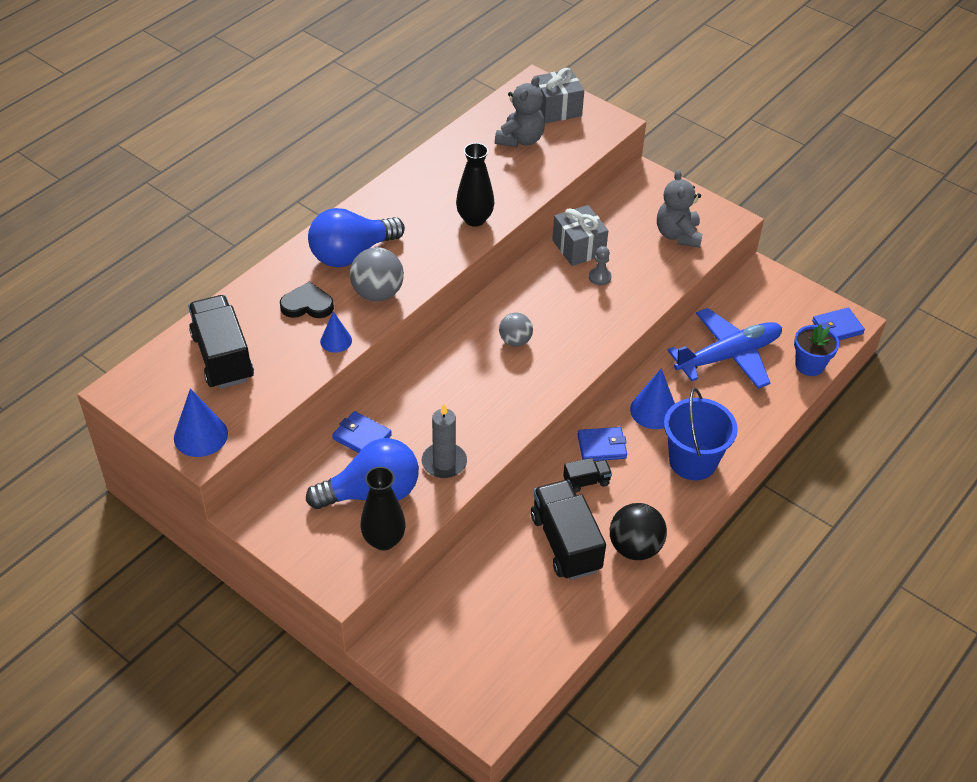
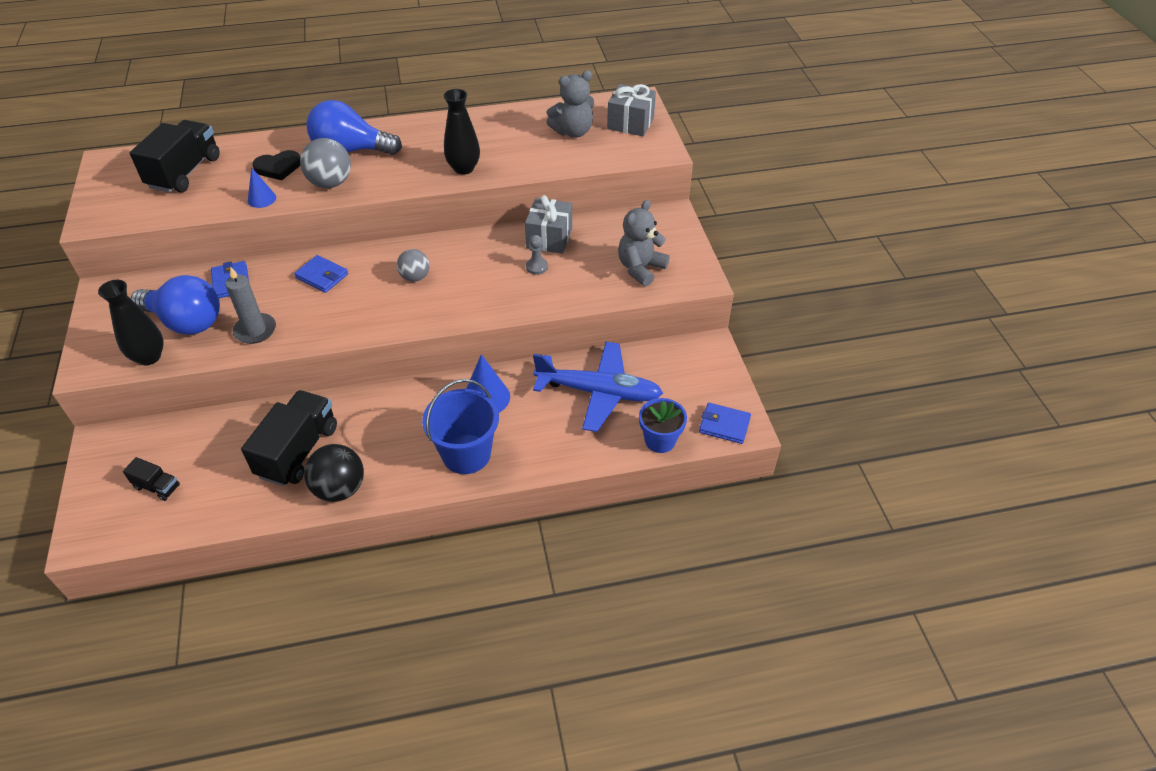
camera: 40 degrees right, 0 degrees up
blue cone [174,388,228,457] -> none
black heart [280,281,334,318] -> black heart turned 120 degrees clockwise [252,150,301,180]
black truck [563,458,612,493] -> black truck moved to [123,457,180,501]
blue wallet [577,427,627,461] -> blue wallet moved to [294,255,348,293]

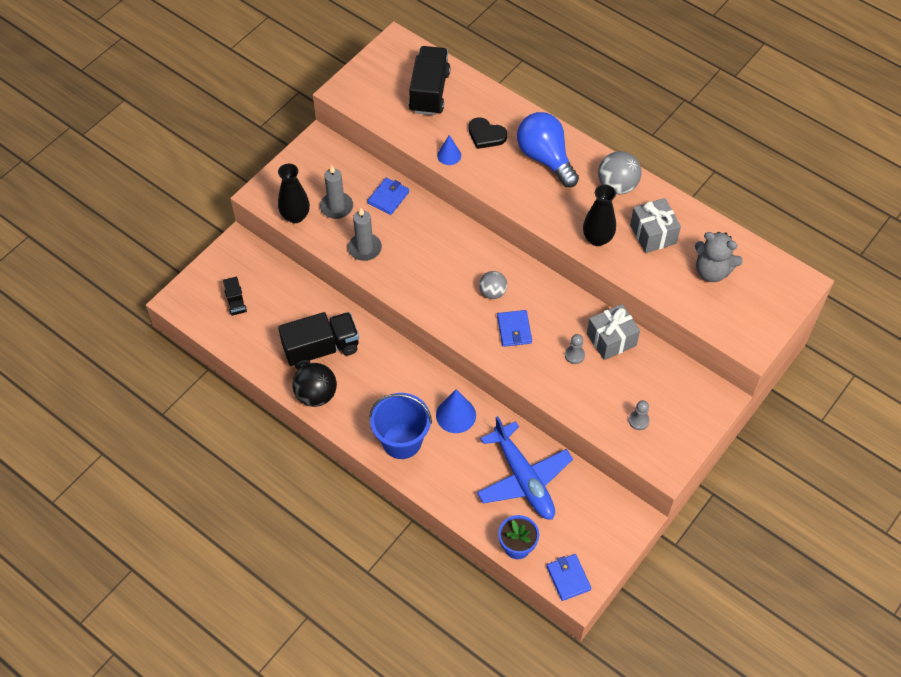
camera: 50 degrees right, 10 degrees up
black truck [130,120,220,193] -> black truck turned 60 degrees counterclockwise [409,46,451,115]
blue light bulb [131,275,220,335] -> grey candle [320,166,353,219]
blue wallet [294,255,348,293] -> blue wallet moved to [497,310,532,347]
grey ball [300,138,351,188] -> grey ball moved to [598,151,642,194]
grey gift [607,84,656,136] -> grey gift moved to [630,198,681,253]
grey teddy bear [618,200,670,287] -> grey pawn [629,400,650,430]

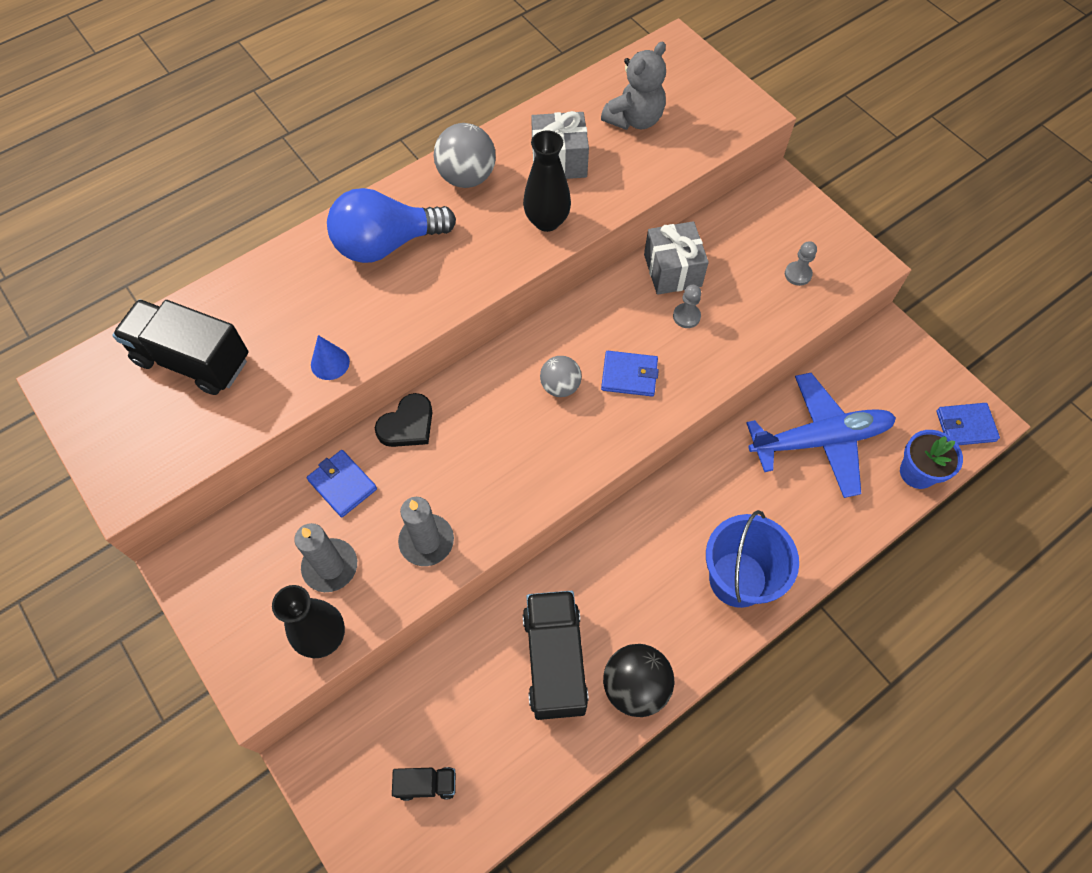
camera: 75 degrees left, 5 degrees up
blue cone [436,389,476,433] -> none
black heart [469,117,507,149] -> black heart moved to [375,393,433,447]

